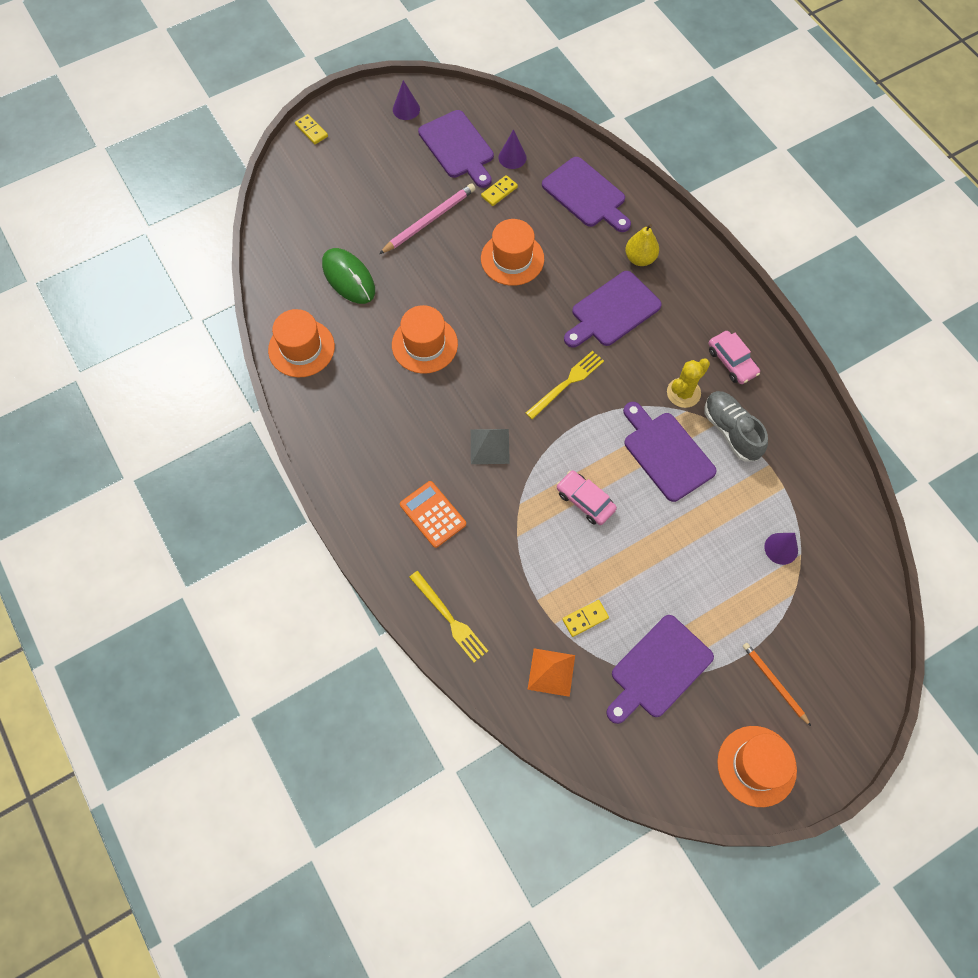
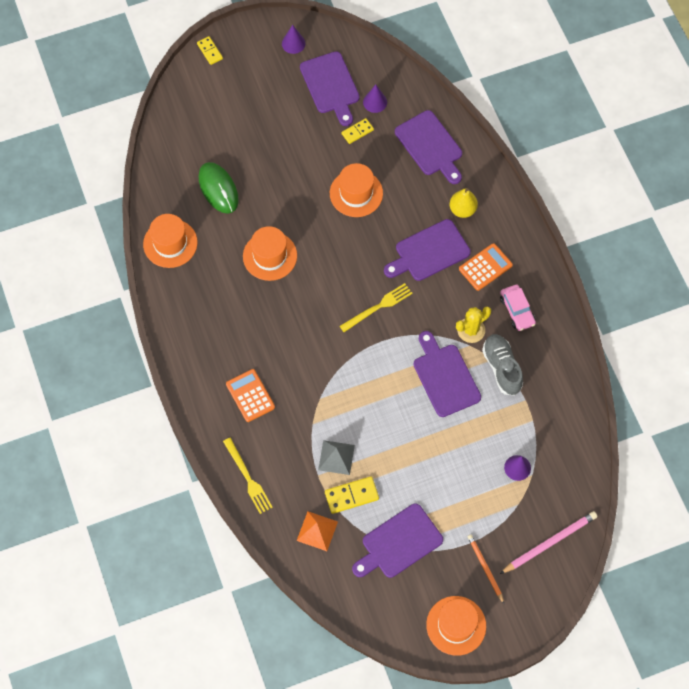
camera: 10 degrees right, 0 degrees up
pink pencil [379,183,476,254] -> pink pencil moved to [500,511,597,574]
grey pyramid [471,429,510,464] -> grey pyramid moved to [318,440,355,475]
pink car [557,470,617,525] -> none
yellow domino [562,600,609,637] -> yellow domino [325,476,379,514], size x1.51
none -> orange calculator [459,243,513,291]

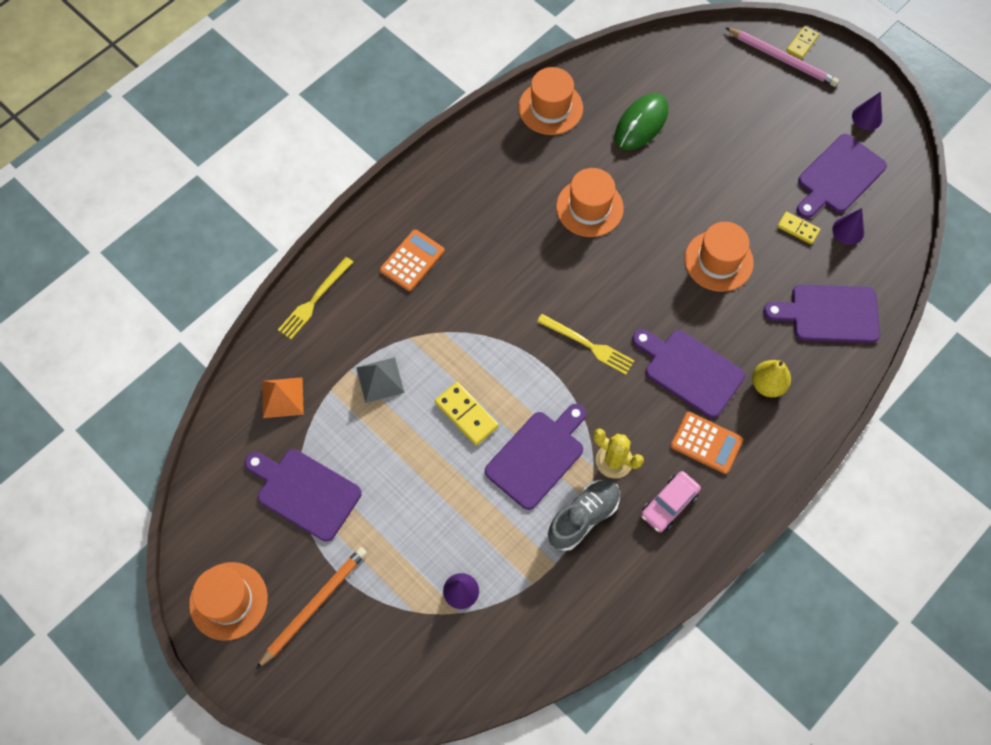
camera: 65 degrees right, 0 degrees up
yellow domino [325,476,379,514] -> yellow domino moved to [435,382,499,445]
purple cutting board [395,110,462,184] -> purple cutting board turned 60 degrees clockwise [763,284,880,343]
orange pencil [467,535,504,603] -> orange pencil [256,547,367,669], size x1.52
pink pencil [500,511,597,574] -> pink pencil moved to [725,27,839,87]

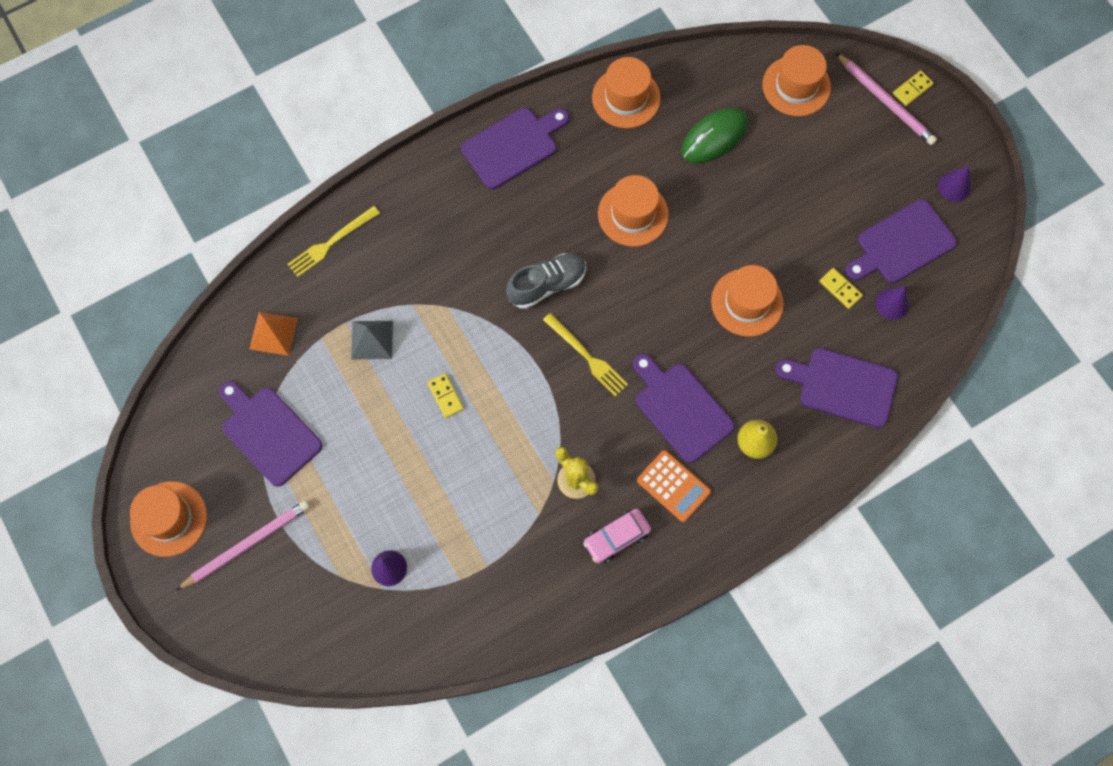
camera: 15 degrees right, 5 degrees up
orange pencil [256,547,367,669] -> pink pencil [176,500,310,591]
orange calculator [380,229,445,291] -> none
yellow domino [435,382,499,445] -> yellow domino [427,373,464,418], size x0.66
purple cutting board [485,404,586,510] -> purple cutting board moved to [461,108,569,189]
grey shoe [547,480,620,551] -> grey shoe moved to [506,253,586,309]
none -> orange hat [763,45,831,116]

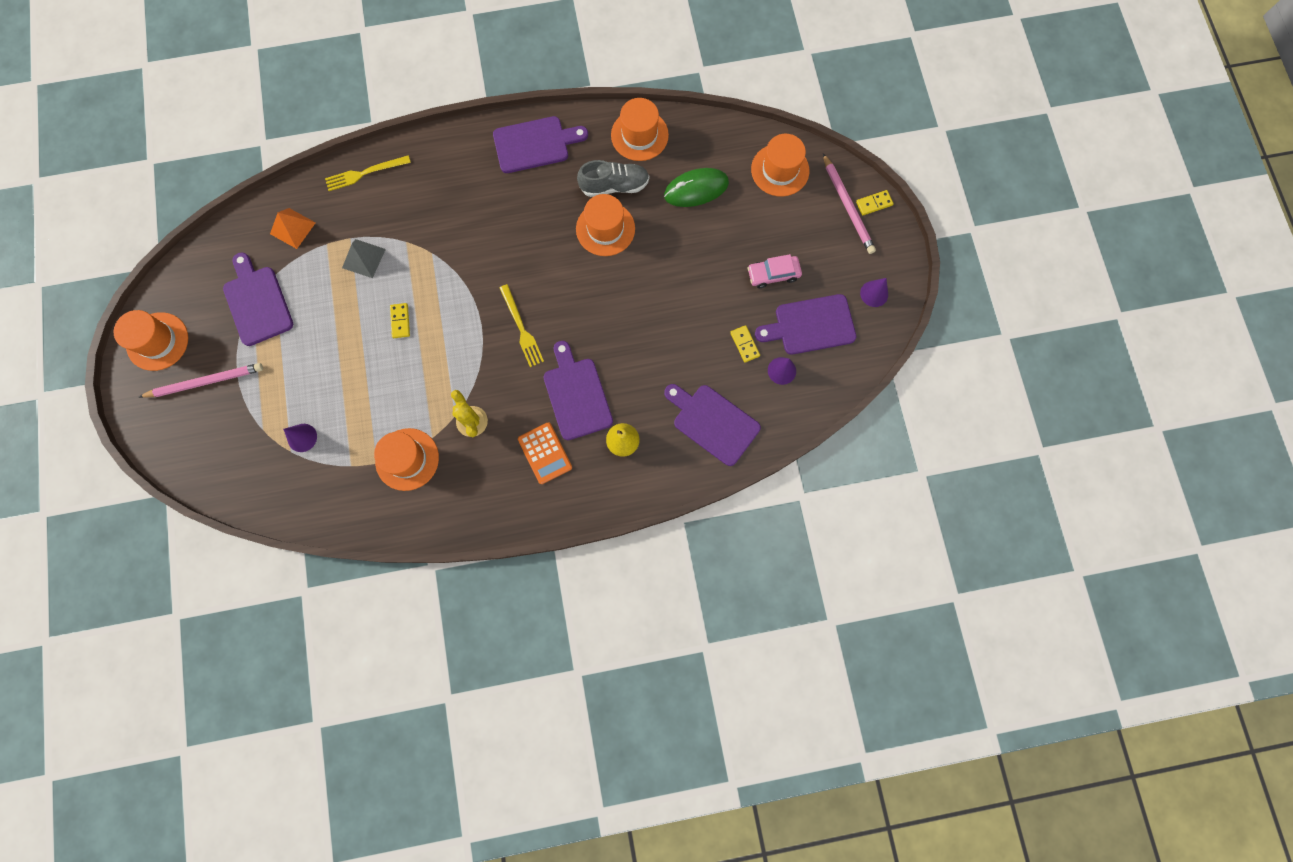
camera: 20 degrees right, 5 degrees up
grey shoe [506,253,586,309] -> grey shoe moved to [577,160,649,197]
pink car [583,508,651,563] -> pink car moved to [747,254,802,288]
orange hat [711,265,784,337] -> orange hat moved to [374,428,439,491]

